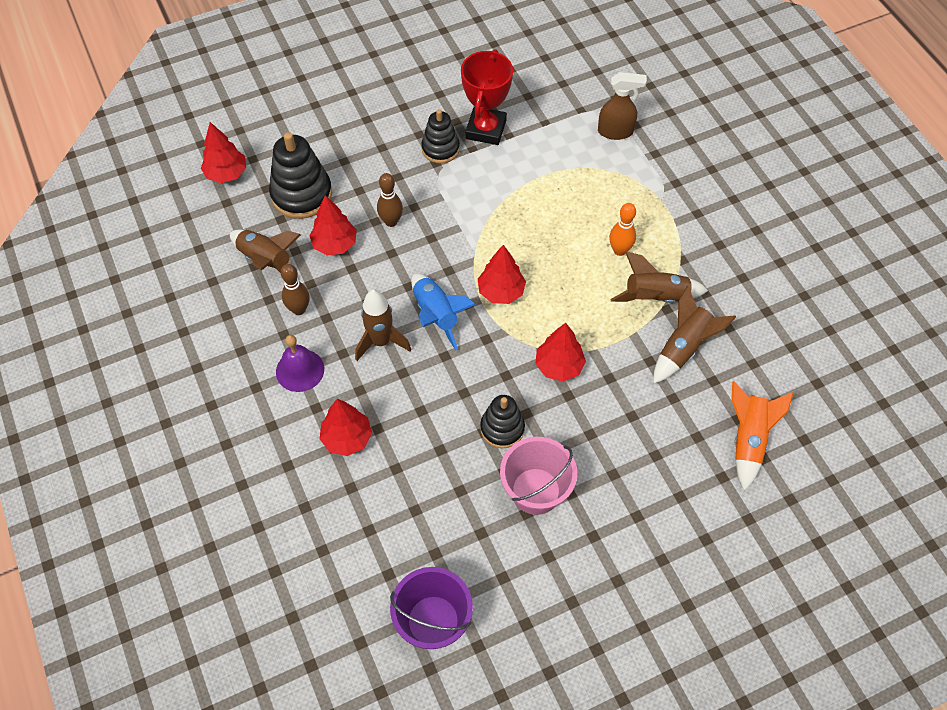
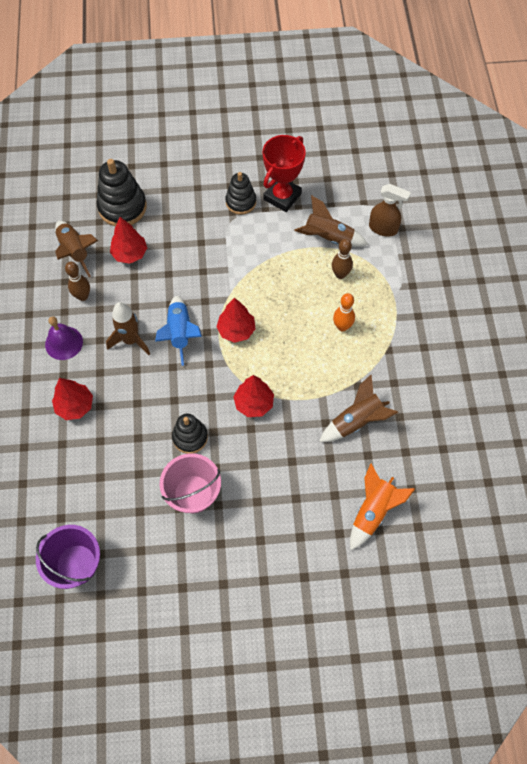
camera: 20 degrees right, 5 degrees up
red tree [201,122,246,183] -> none
brown bowling pin [377,173,403,227] -> brown bowling pin moved to [332,239,353,279]
brown rocket [610,251,708,303] -> brown rocket moved to [294,195,368,247]

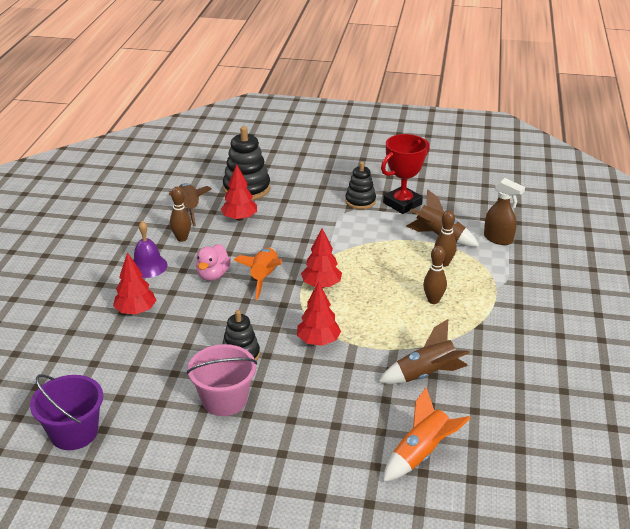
camera: 15 degrees right, 30 degrees down
brown rocket [106,302,150,355] -> pink duck [196,244,231,281]
blue rocket [155,296,202,366] -> orange rocket [234,248,282,300]
orange bowling pin [333,293,355,331] -> brown bowling pin [423,246,447,304]

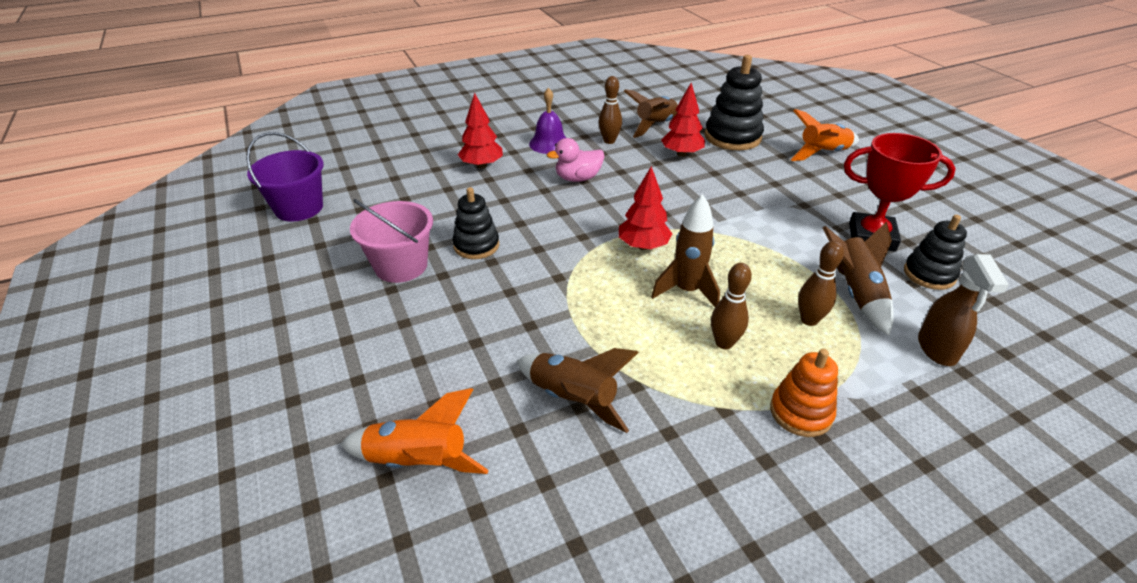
camera: 55 degrees right, 5 degrees up
orange rocket [234,248,282,300] -> orange rocket moved to [791,109,859,161]
red tree [297,282,341,346] -> none
black stacking toy [345,162,376,209] -> black stacking toy moved to [904,215,967,290]
none -> brown rocket [651,194,720,307]
none -> orange stacking toy [770,349,838,437]

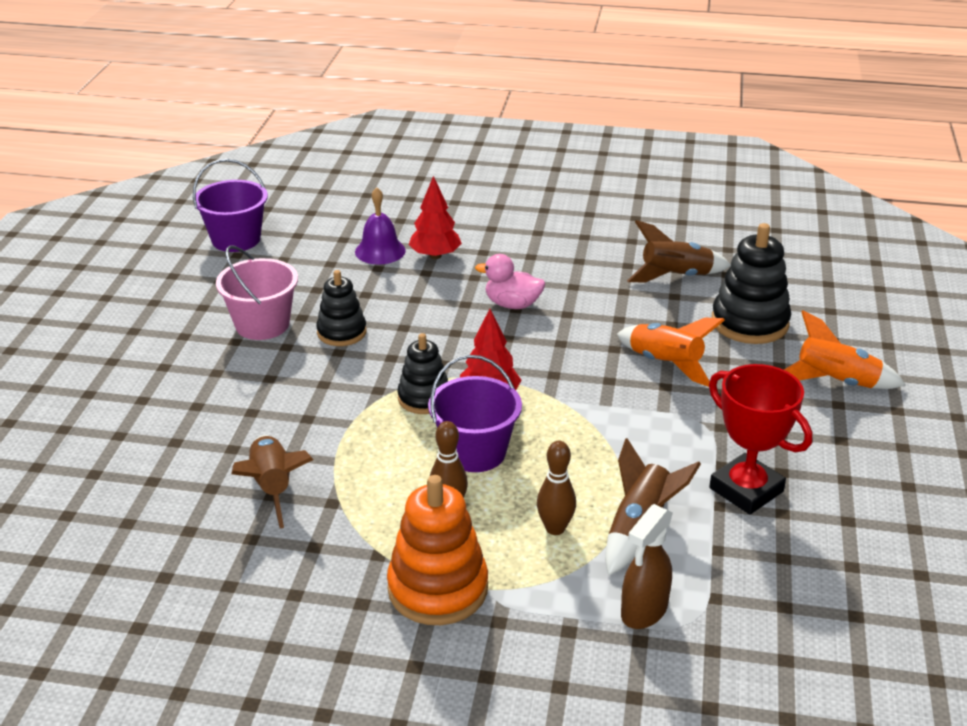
camera: 35 degrees right, 5 degrees down
orange rocket [340,388,489,474] -> orange rocket moved to [617,318,725,387]
purple bell [529,88,566,154] -> purple bell moved to [355,187,406,265]
brown bowling pin [598,76,622,144] -> none
brown rocket [651,194,720,307] -> purple bucket [428,355,522,472]
red tree [661,83,705,157] -> none
orange stacking toy [770,349,838,437] -> orange stacking toy [387,475,488,625], size x1.57
black stacking toy [904,215,967,290] -> black stacking toy moved to [397,333,448,414]

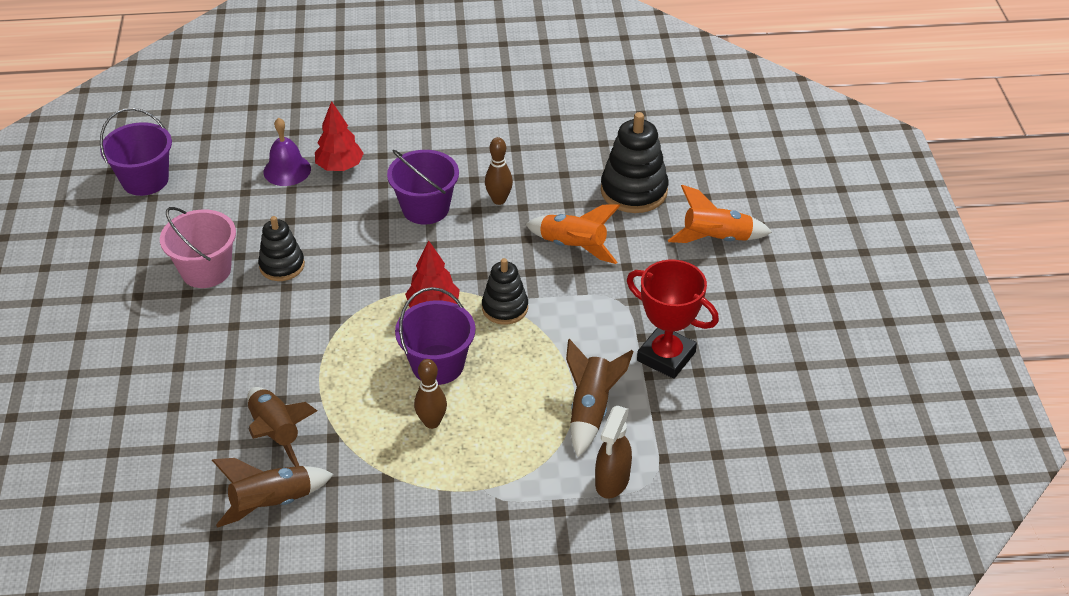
camera: 15 degrees left, 10 degrees up
orange stacking toy [387,475,488,625] -> none
black stacking toy [397,333,448,414] -> black stacking toy moved to [482,258,528,325]
pink duck [475,254,545,309] -> purple bucket [387,150,459,224]
brown bowling pin [537,441,576,535] -> brown bowling pin moved to [485,137,513,205]
brown rocket [627,220,731,283] -> brown rocket moved to [212,458,334,528]

